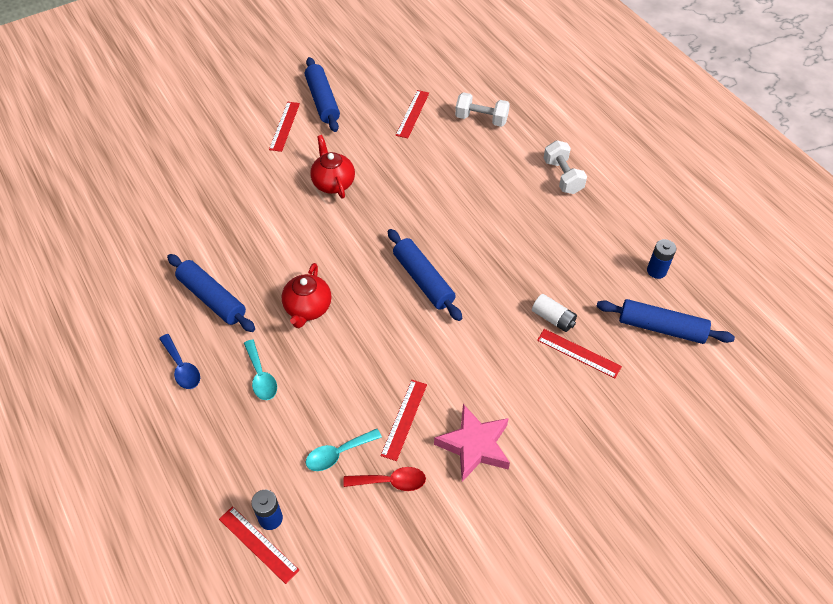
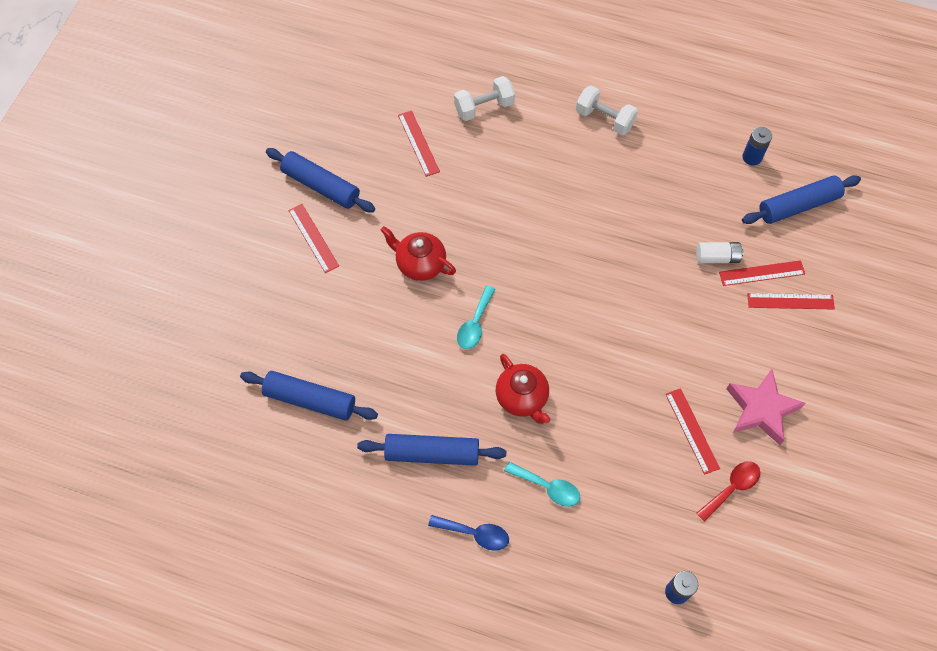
camera: 40 degrees left, 10 degrees up
red ruler [219,506,299,584] -> red ruler moved to [747,293,835,309]
turquoise spoon [306,429,382,471] -> turquoise spoon moved to [457,286,496,349]
blue rolling pin [388,229,462,321] -> blue rolling pin moved to [240,371,378,420]

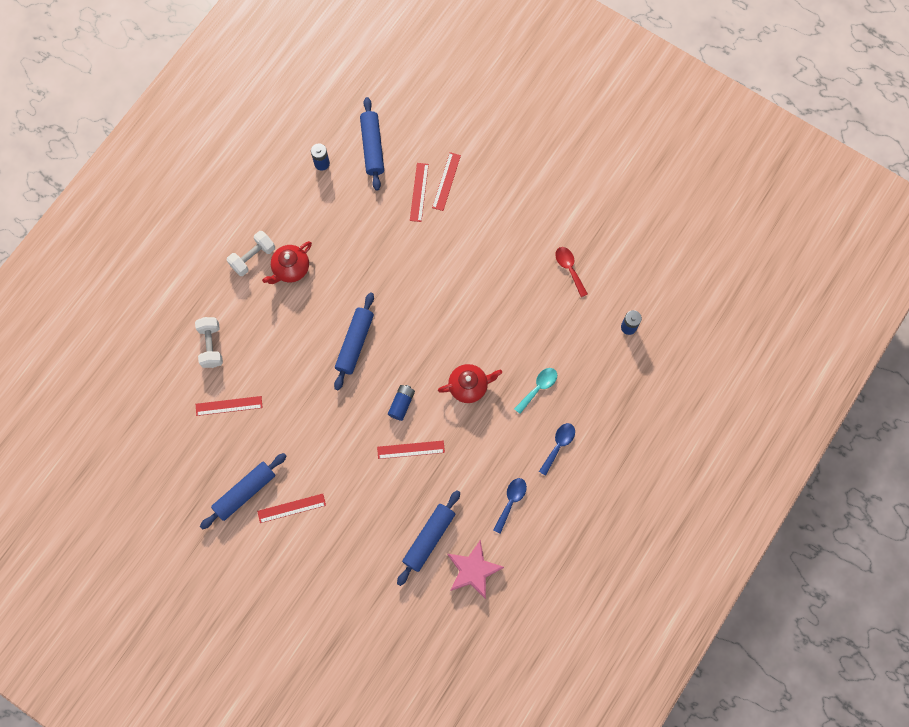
camera: 75 degrees left, 10 degrees up
blue rolling pin [357,434,506,466] -> blue rolling pin moved to [334,292,374,390]
red teapot [380,226,456,281] -> red teapot moved to [262,241,312,284]
turquoise spoon [457,286,496,349] -> blue battery [388,385,415,421]
red ruler [665,388,720,475] -> red ruler moved to [377,440,445,459]
white battery [696,242,744,263] -> none
pink star [726,369,805,445] -> pink star moved to [447,539,504,599]
none -> blue spoon [493,478,527,534]

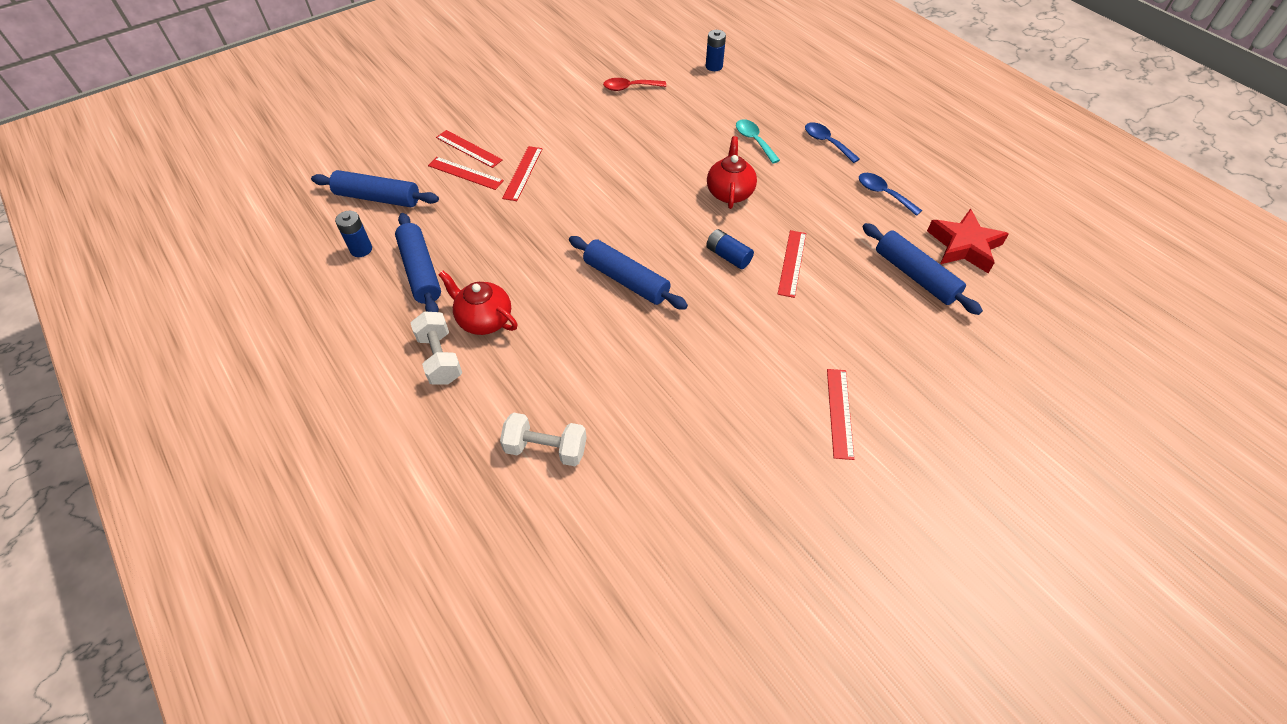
camera: 70 degrees left, 20 degrees down
red ruler [196,396,262,416] -> red ruler moved to [502,146,542,201]
blue rolling pin [200,453,286,530] -> blue rolling pin moved to [395,213,441,312]
red teapot [262,241,312,284] -> red teapot turned 150 degrees clockwise [438,271,517,335]
pink star [447,539,504,599] -> red star [927,209,1009,273]

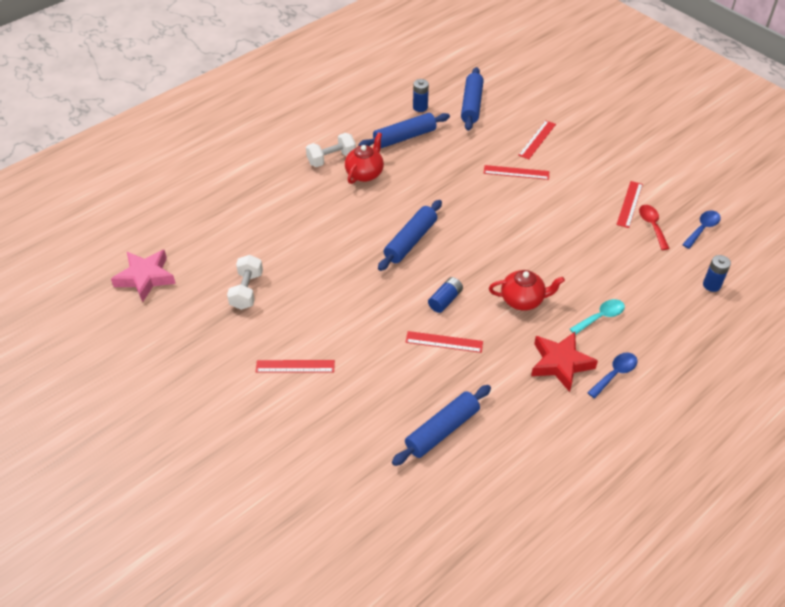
camera: 85 degrees right, 5 degrees down
red ruler [428,157,504,190] -> red ruler moved to [616,181,643,228]
white dumbbell [500,413,587,466] -> white dumbbell moved to [227,255,263,310]
blue spoon [859,173,922,216] -> blue spoon moved to [682,210,721,249]
red star [927,209,1009,273] -> red star moved to [531,332,598,392]
none -> pink star [111,249,176,302]

